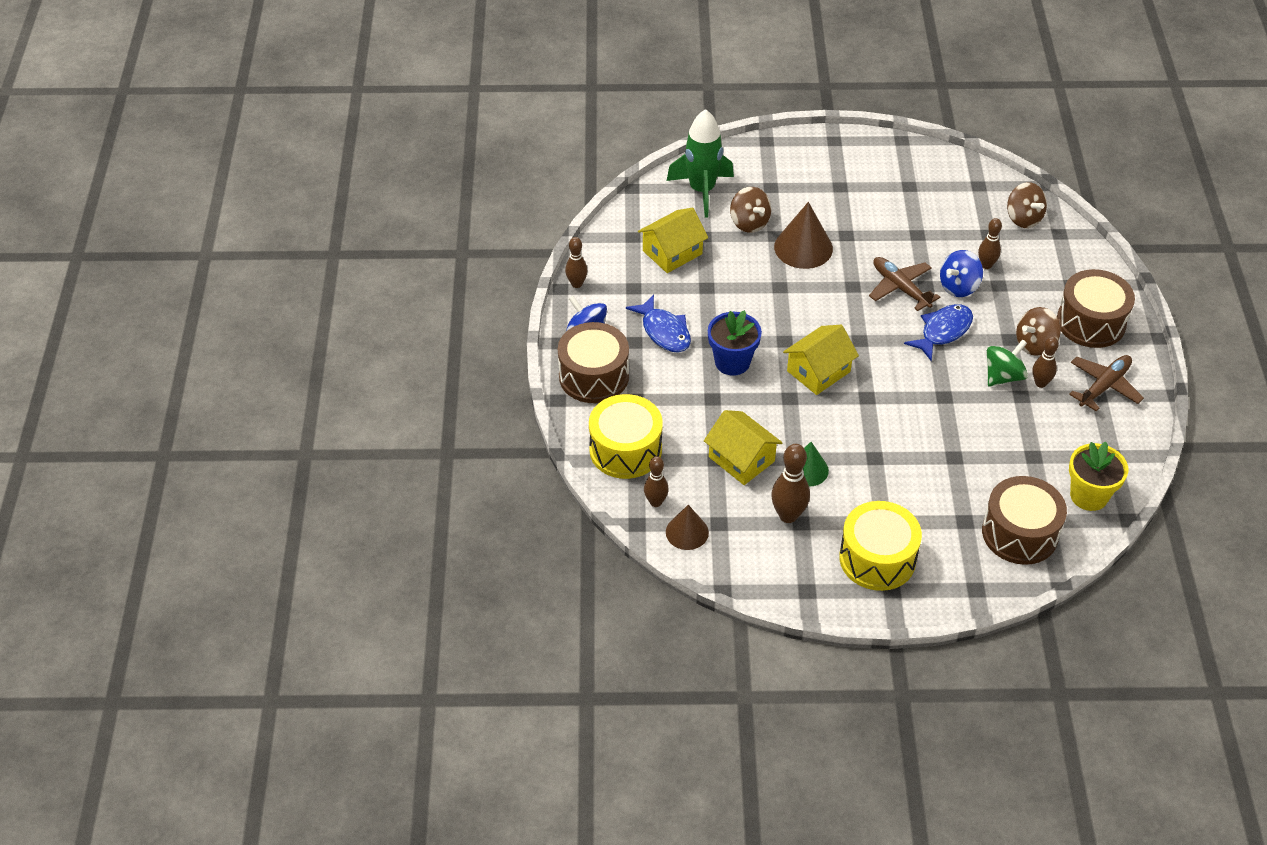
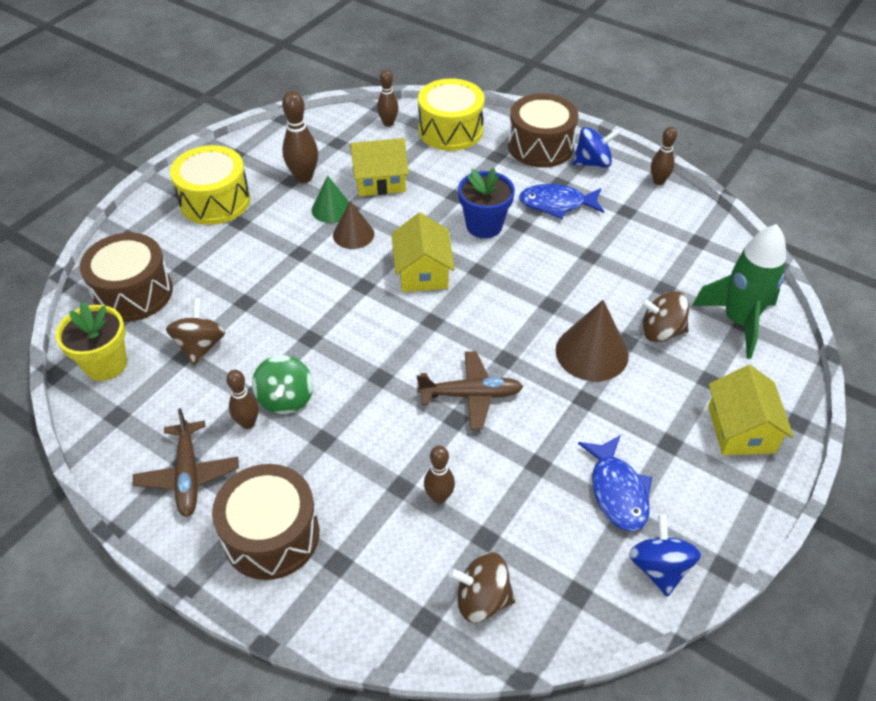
camera: 125 degrees right, 0 degrees up
yellow house [638,207,708,273] -> yellow house moved to [708,365,794,455]
brown cone [666,505,709,550] -> brown cone moved to [333,201,374,249]
blue fish [904,304,973,361] -> blue fish moved to [578,435,652,532]
blue spinning top [940,250,983,297] -> blue spinning top moved to [629,514,701,597]
brown spinning top [1016,307,1061,356] -> brown spinning top moved to [166,298,225,365]

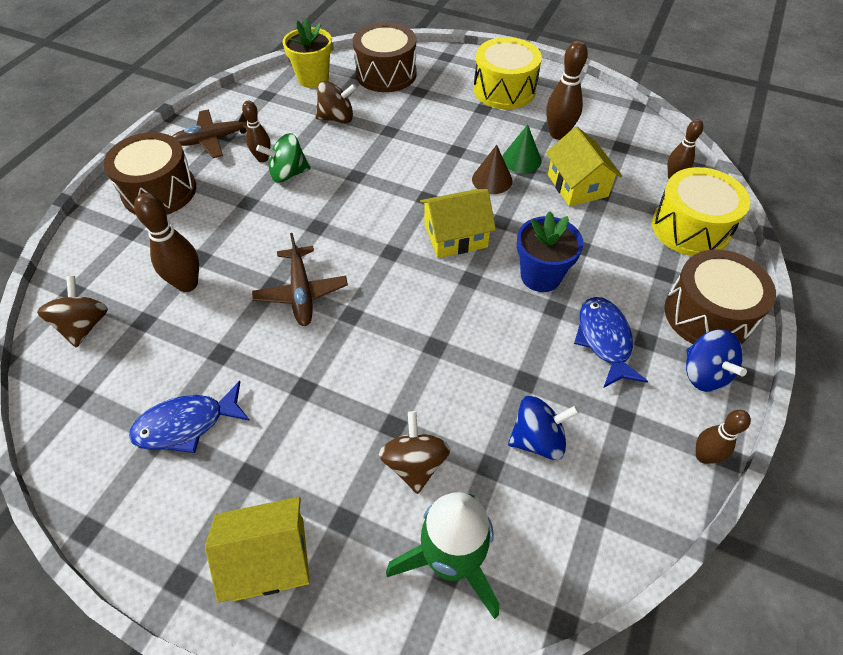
camera: 80 degrees right, 5 degrees up
brown bowling pin [424,445,455,504] -> brown bowling pin [134,193,199,292], size x1.54
brown cone [556,300,629,381] -> none
blue spinning top [629,514,701,597] -> blue spinning top moved to [508,396,579,460]

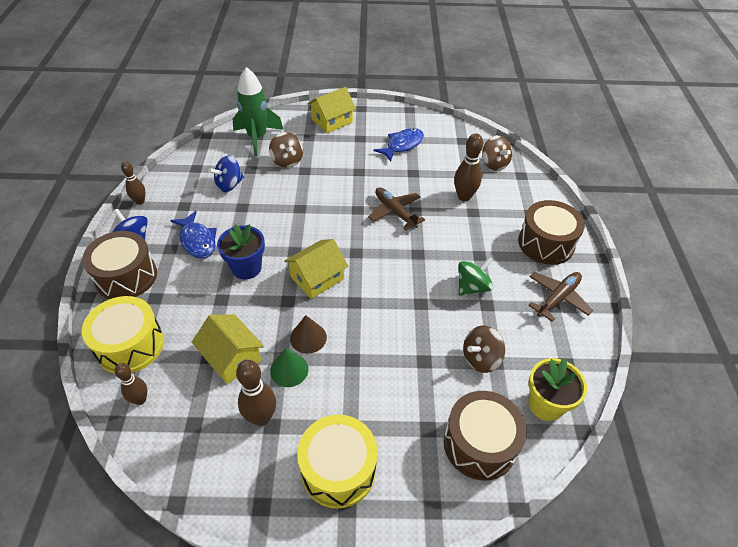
camera: 155 degrees right, 5 degrees down
brown bowling pin [242,101,271,162] -> none

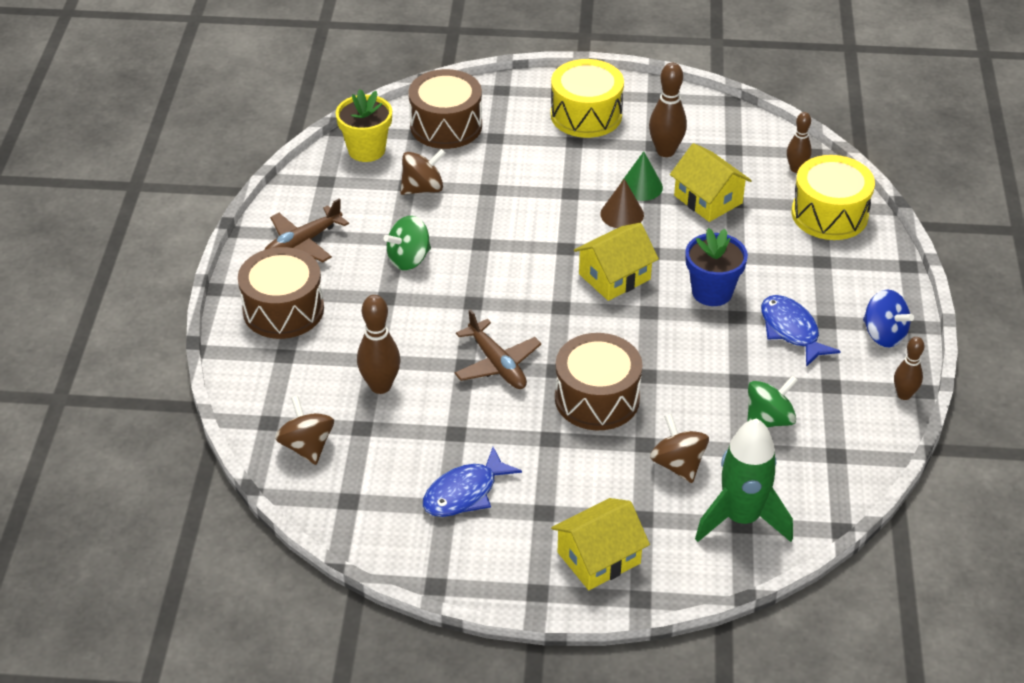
camera: 175 degrees left, 5 degrees down
brown drum [82,231,157,299] -> brown drum moved to [555,333,642,430]
blue spinning top [208,156,244,192] -> green spinning top [747,375,798,427]

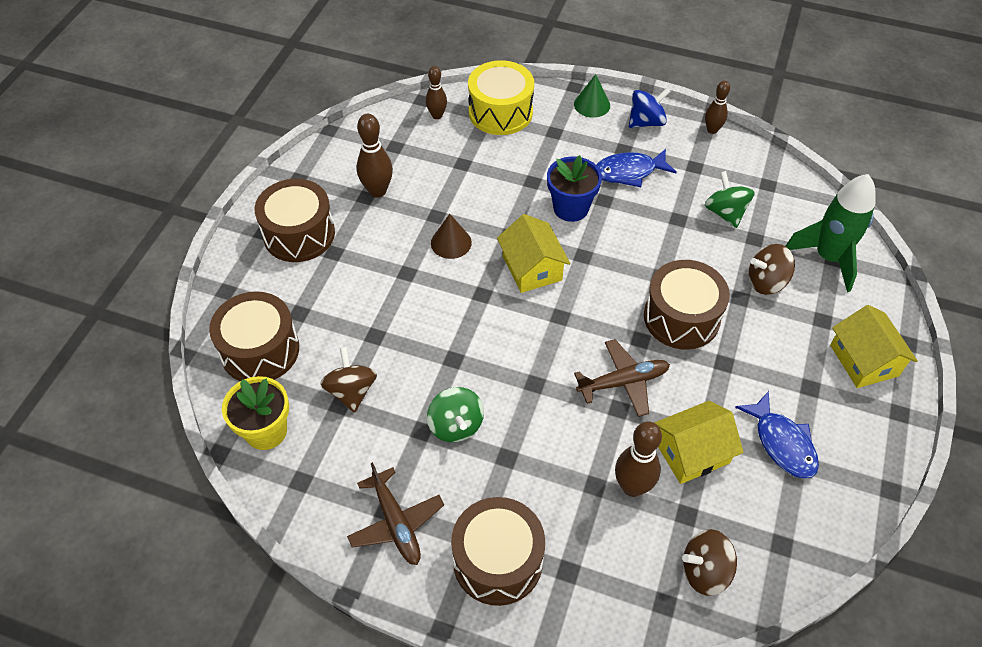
camera: 75 degrees left, 10 degrees up
yellow drum [551,59,624,138] -> brown drum [255,179,335,262]
green cone [621,151,663,201] -> green cone moved to [574,74,610,118]
yellow house [670,143,752,222] -> yellow house moved to [654,401,744,484]

